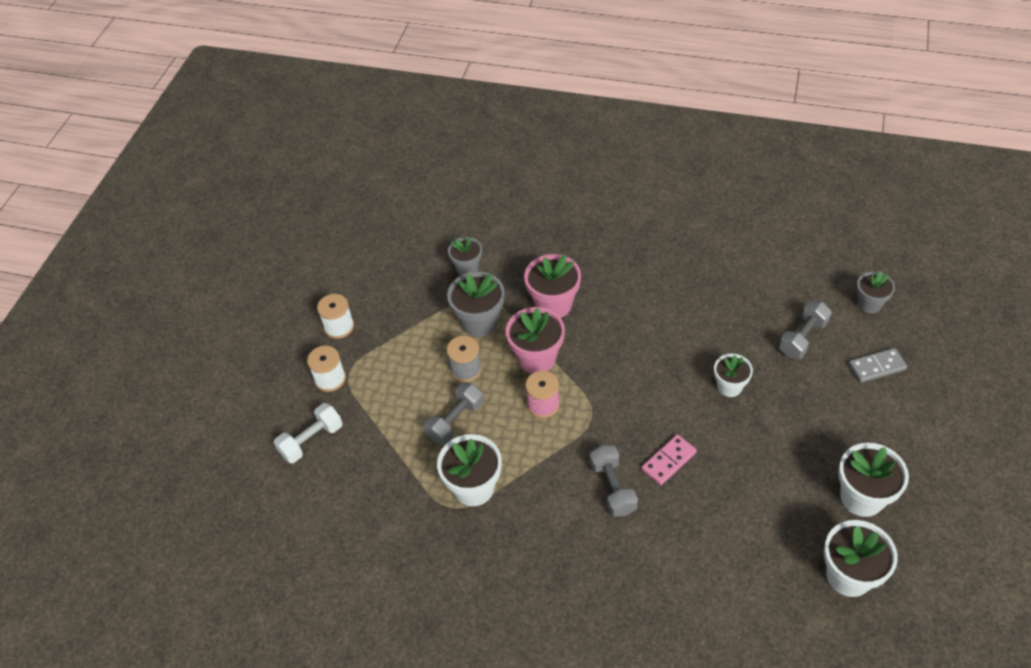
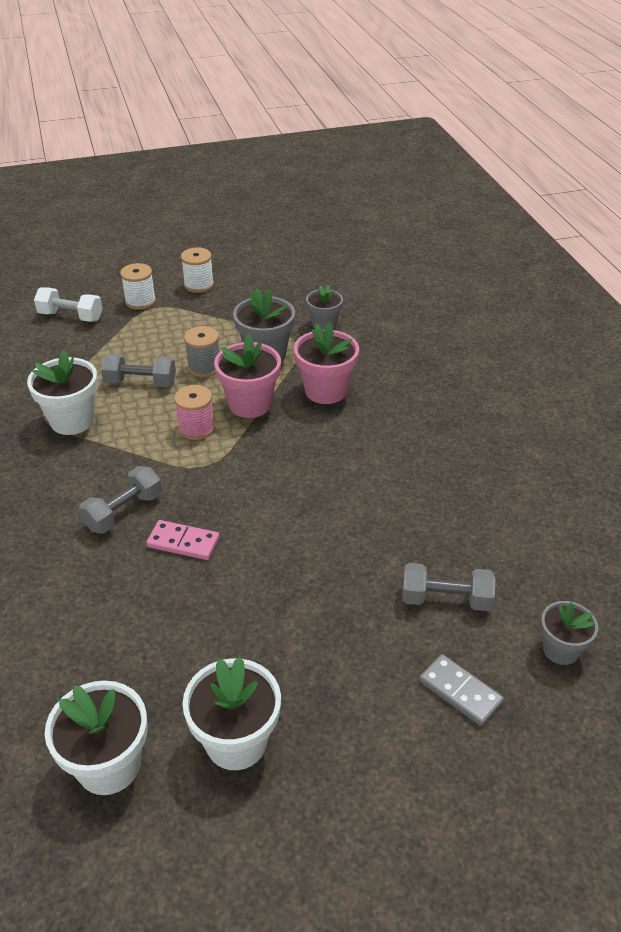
camera: 55 degrees right, 10 degrees down
white flower pot [714,354,753,397] -> none

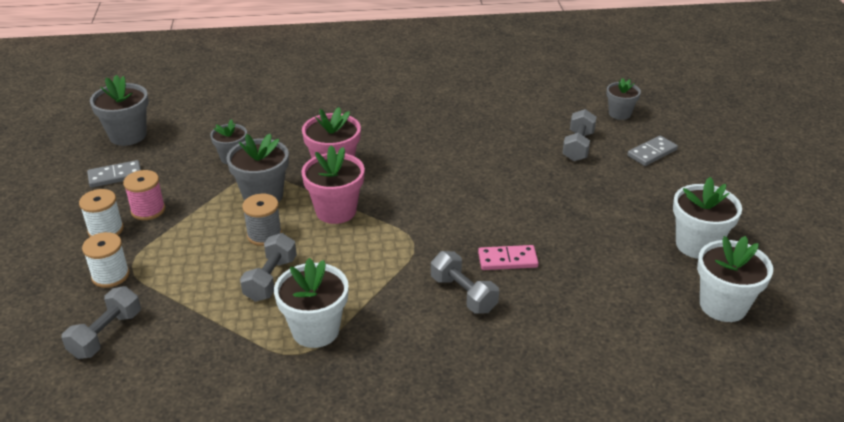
camera: 80 degrees left, 5 degrees down
white dumbbell [34,288,103,322] -> grey dumbbell [62,286,141,359]
pink domino [146,520,220,560] -> pink domino turned 60 degrees clockwise [478,245,539,270]
pink spool [174,385,215,440] -> pink spool moved to [123,170,165,220]
none -> grey domino [87,160,141,188]
none -> grey flower pot [90,75,149,146]

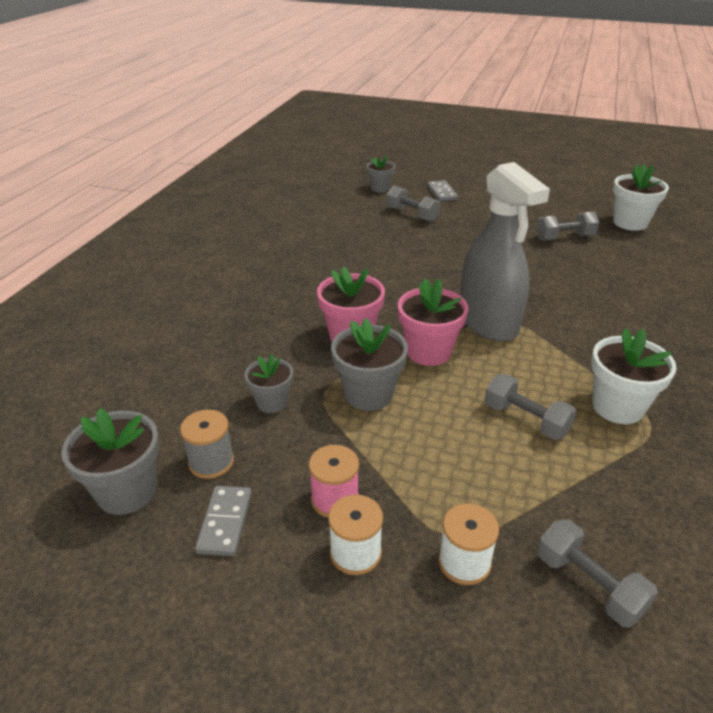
camera: 65 degrees left, 0 degrees up
grey spool [242,194,282,246] -> grey spool moved to [180,409,234,479]
grey dumbbell [431,251,499,314] -> grey dumbbell moved to [536,211,599,241]
pink domino [478,245,539,270] -> none
white flower pot [673,177,742,259] -> none
none -> grey spray bottle [460,162,550,341]

